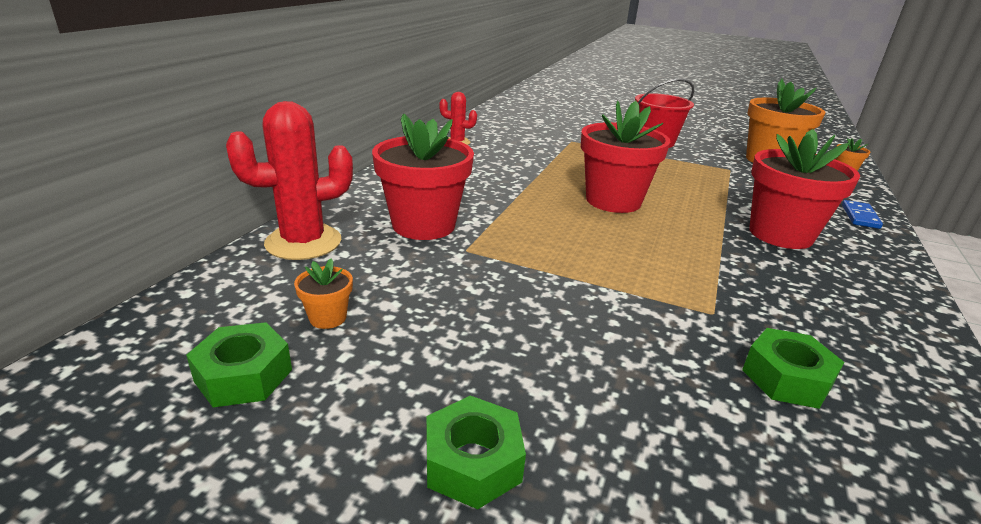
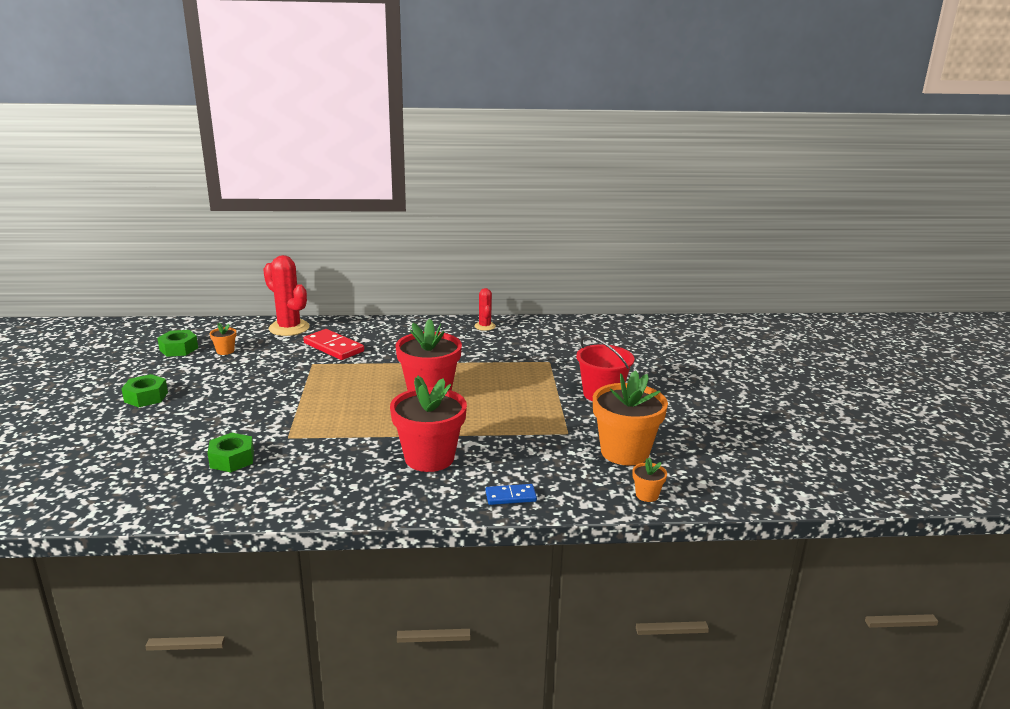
camera: 65 degrees right, 5 degrees down
red flower pot [372,114,474,240] -> red domino [303,329,364,360]

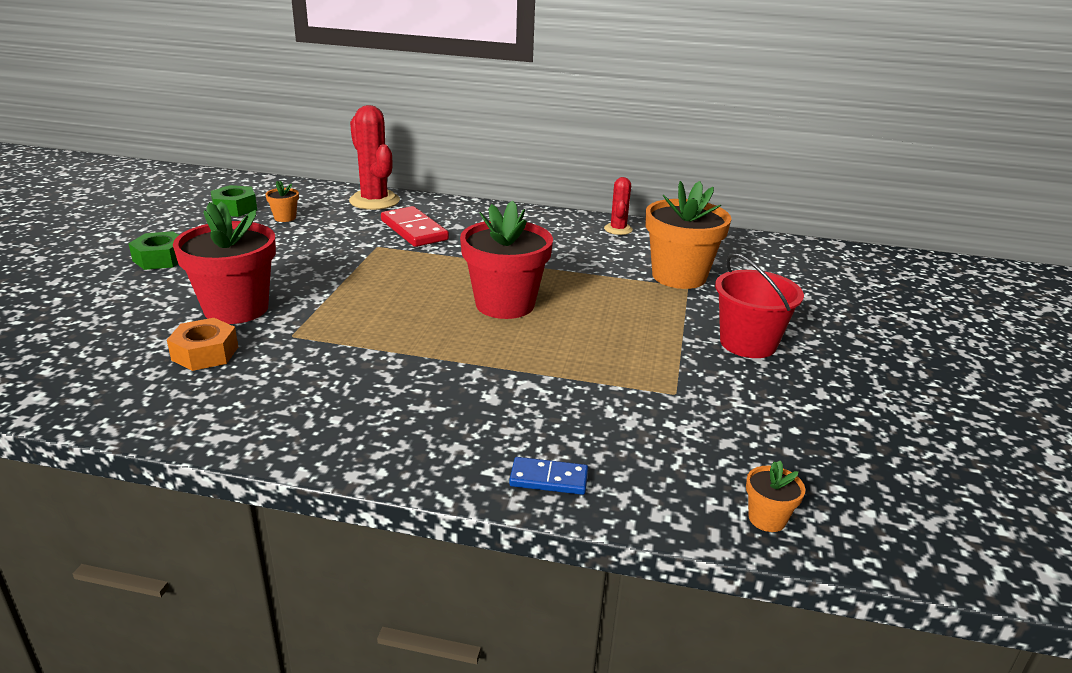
camera: 15 degrees right, 5 degrees up
green nut [208,433,254,472] -> orange nut [167,318,238,371]
red flower pot [390,376,467,472] -> red flower pot moved to [173,202,276,324]
orange flower pot [593,370,668,466] -> orange flower pot moved to [645,181,731,289]

